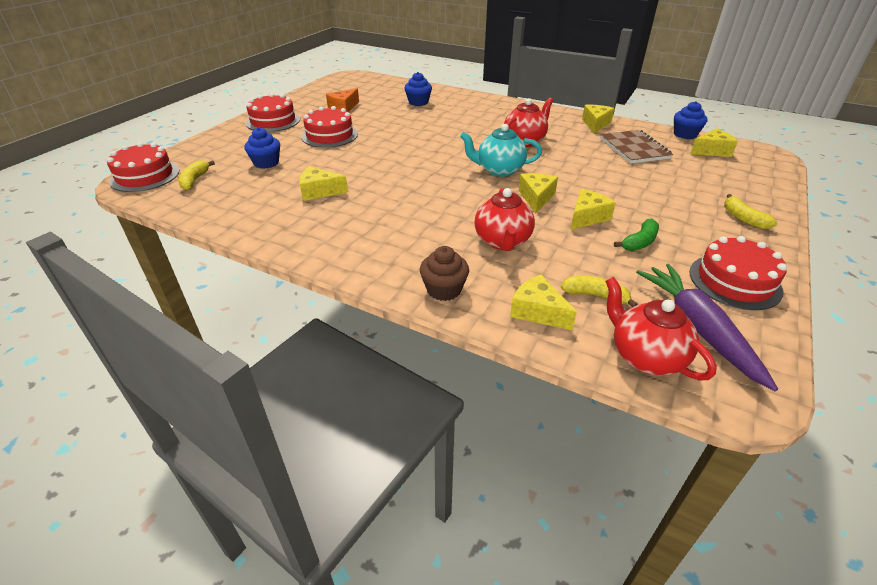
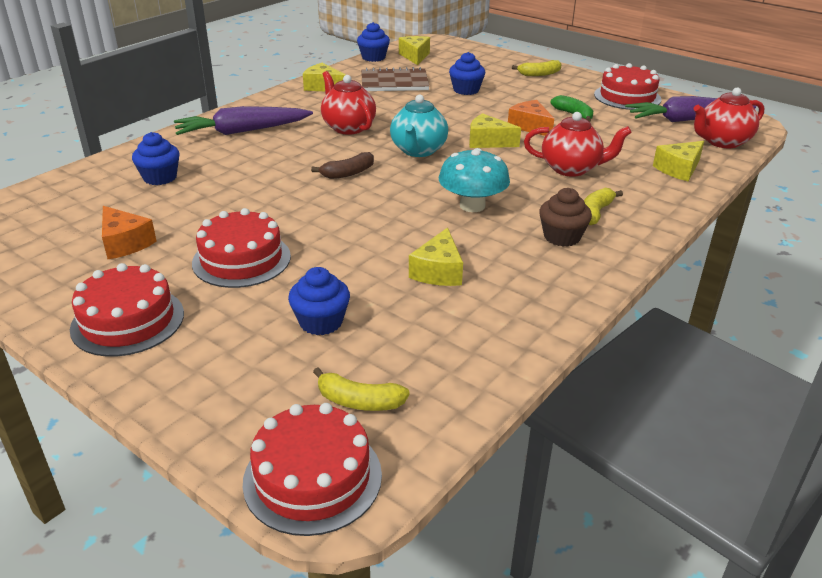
camera: 80 degrees left, 5 degrees down
brown cupcake [420,246,469,301] -> brown cupcake moved to [539,188,592,247]
yellow banana [561,276,638,307] -> yellow banana moved to [584,188,623,225]
yellow cheese [570,189,616,230] -> orange cheese [508,100,554,136]
none -> purple carrot [174,106,313,135]
none -> brown banana [311,152,374,179]
none -> turquoise mushroom [439,148,510,212]
none -> blue cupcake [449,52,485,95]

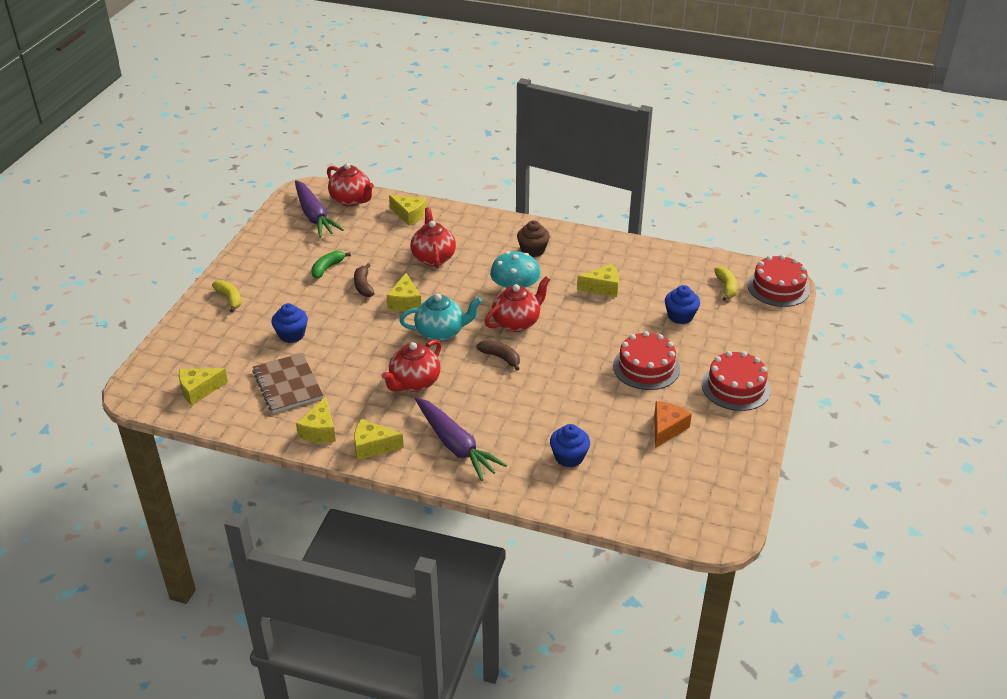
camera: 110 degrees left, 5 degrees up
blue cupcake [357,22,390,62] -> none
orange cheese [508,100,554,136] -> brown banana [354,263,374,297]
yellow banana [584,188,623,225] -> none
red cake [594,63,662,110] -> none
none -> yellow cheese [354,419,404,460]
none -> red teapot [485,277,550,332]

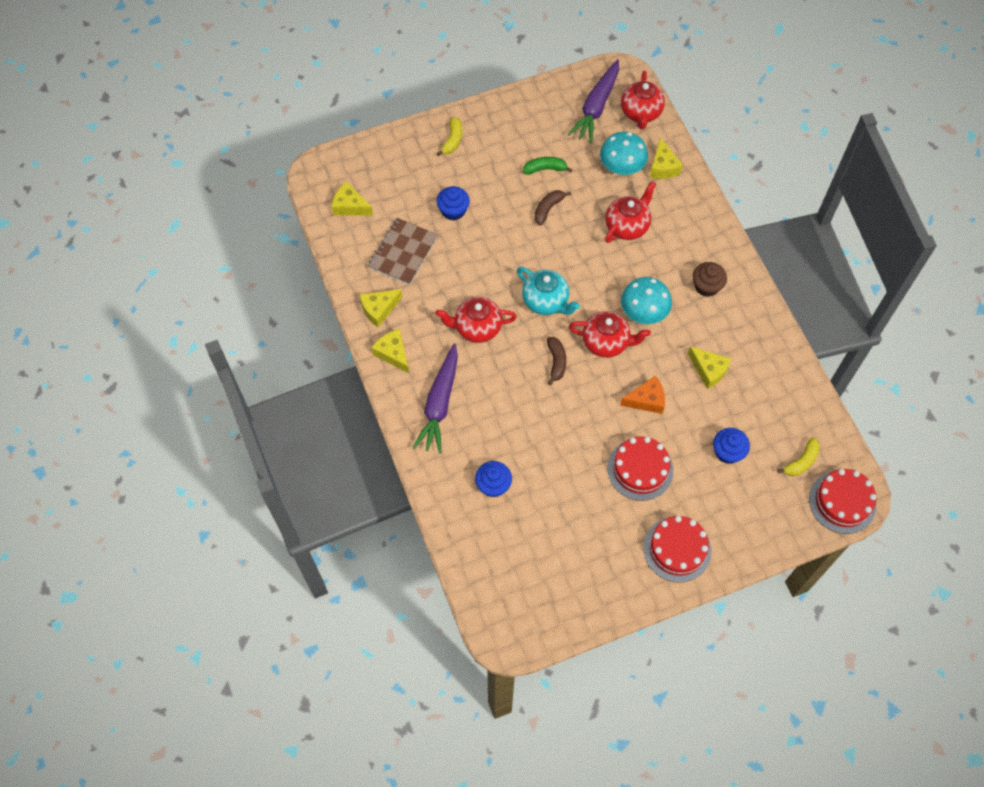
camera: 50 degrees right, 25 degrees up
yellow cheese [387,273,421,311] -> none
orange cheese [654,401,692,448] -> orange cheese moved to [620,376,665,414]
none -> turquoise mushroom [600,132,648,175]

